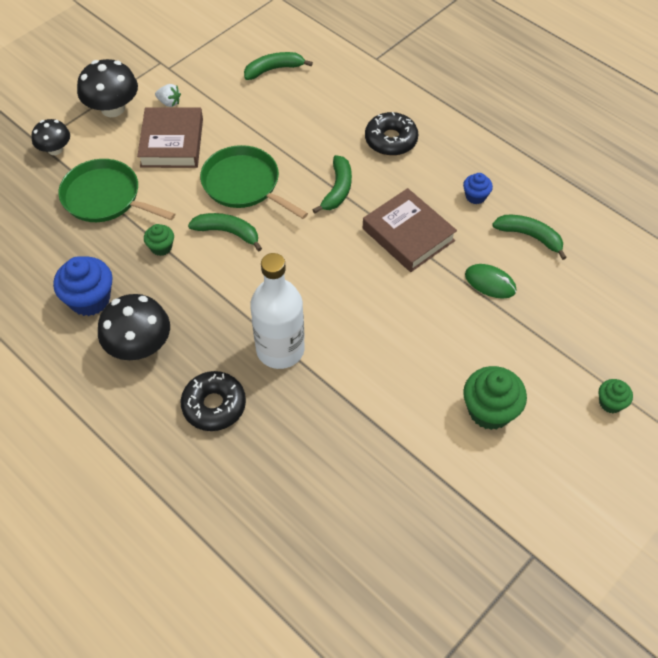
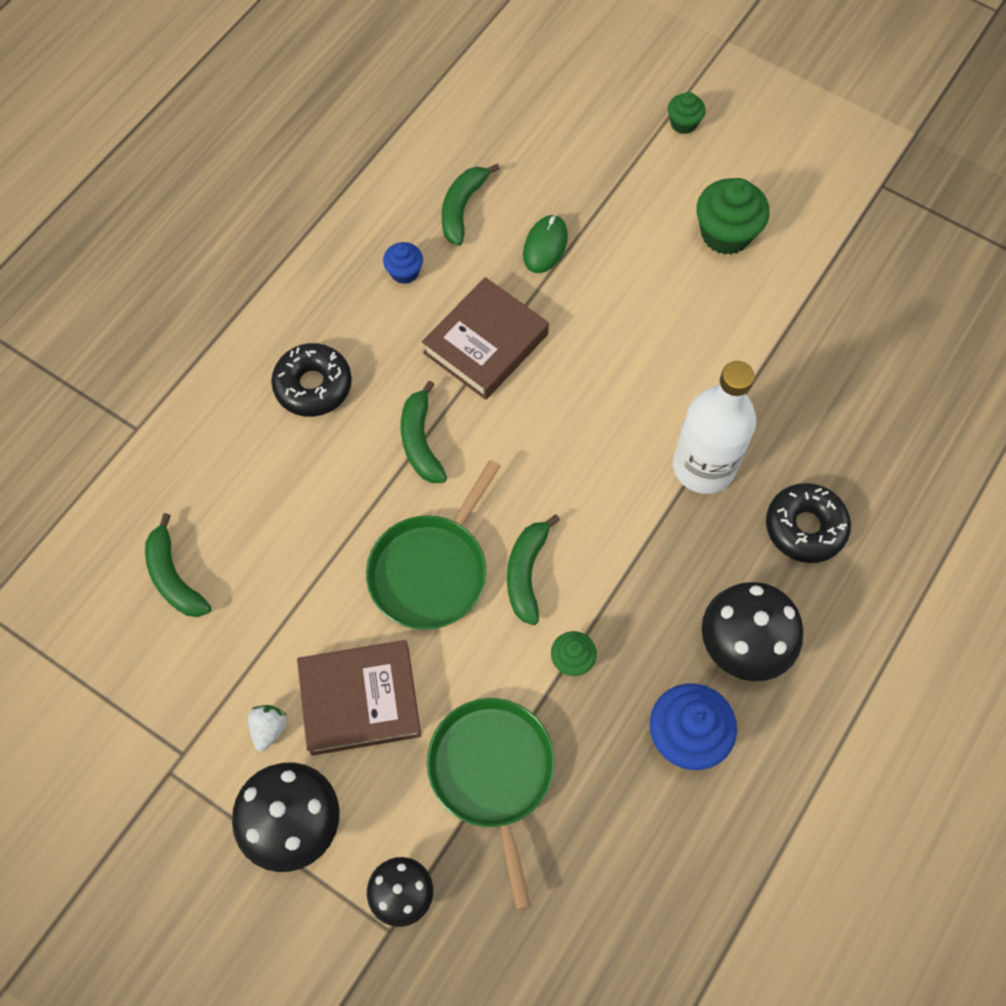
camera: 100 degrees left, 10 degrees up
green pan [58,159,175,222] -> green pan turned 150 degrees clockwise [427,698,555,910]
green banana [312,155,352,214] -> green banana turned 105 degrees counterclockwise [401,380,447,483]

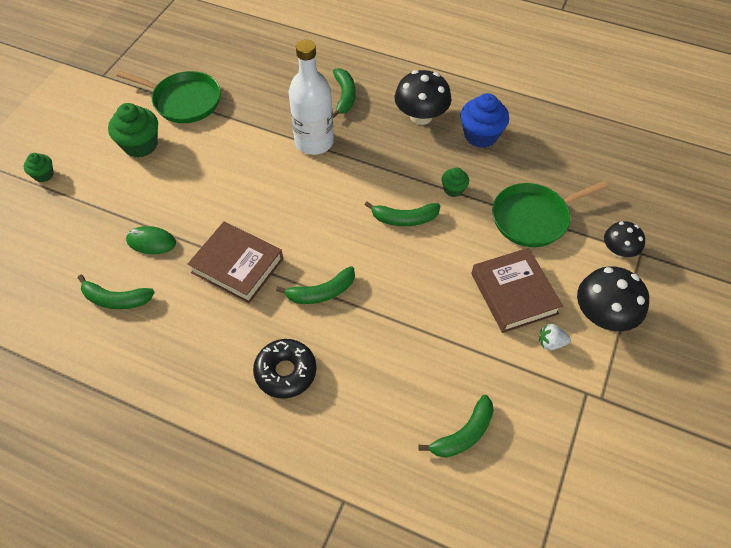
camera: 100 degrees left, 10 degrees down
green pan [366,460,501,630] -> green pan moved to [117,71,221,123]
blue cupcake [383,242,423,284] -> none
black donut [766,483,851,563] -> green banana [333,68,356,118]

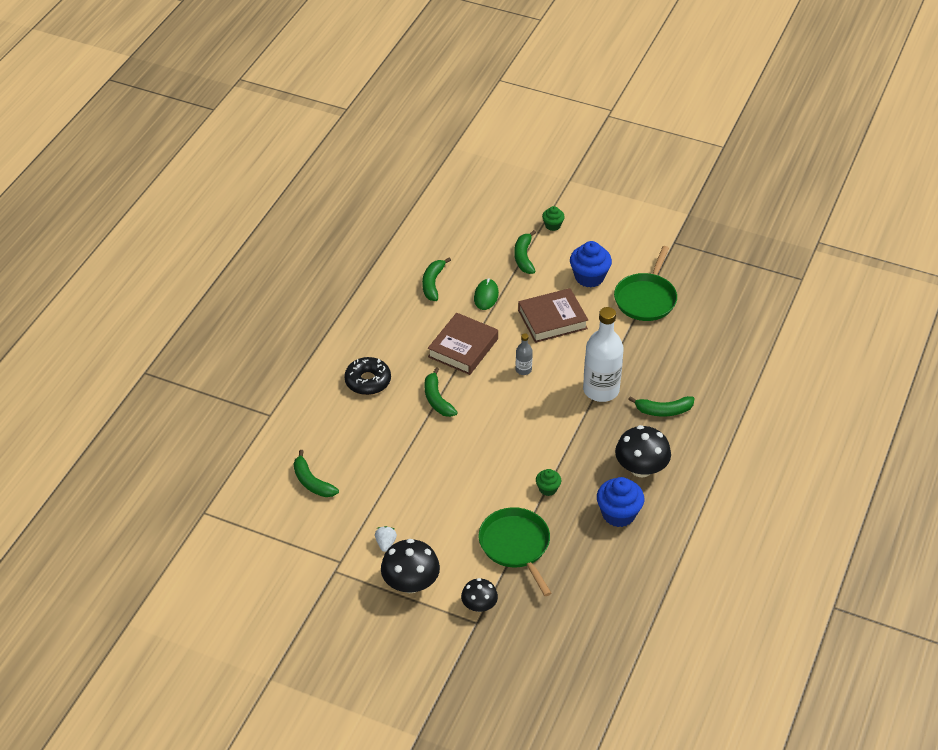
camera: 90 degrees right, 10 degrees down
green cupcake [108,103,158,158] -> blue cupcake [570,241,612,287]
green banana [365,202,441,226] -> green banana moved to [514,230,536,274]
brown book [471,248,563,333] -> brown book moved to [518,288,588,343]
none -> grey bottle [516,333,533,375]

